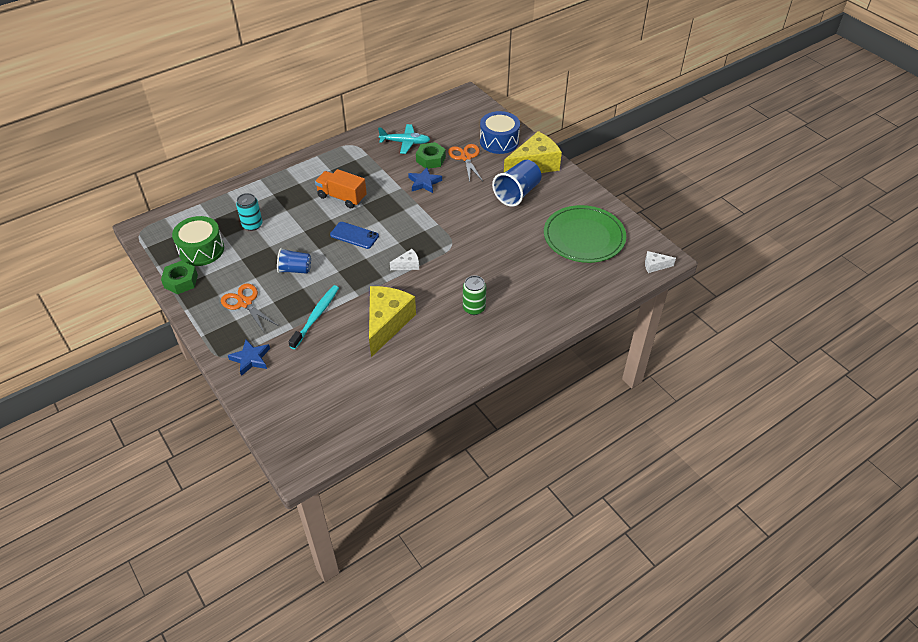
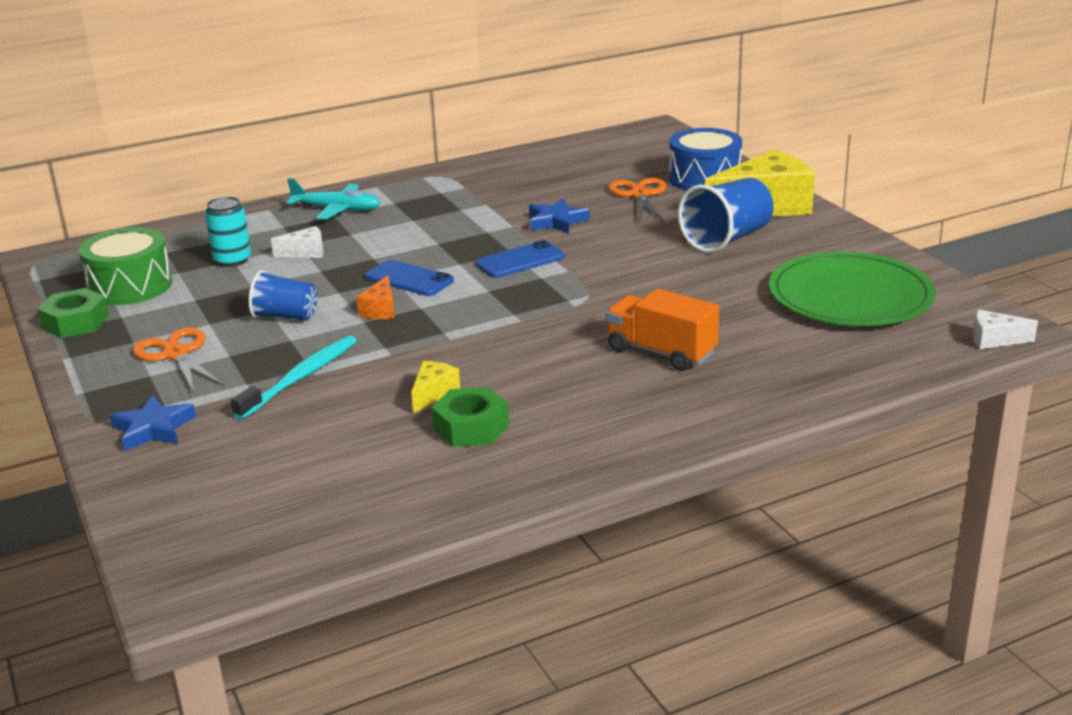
camera: 10 degrees right, 20 degrees down
orange truck [315,169,367,208] -> orange truck moved to [606,288,719,371]
yellow cheese [369,286,416,357] -> yellow cheese [411,361,460,413], size x0.44
turquoise plane [378,124,430,154] -> turquoise plane moved to [286,178,381,220]
white cheese [390,249,419,270] -> white cheese moved to [271,226,323,258]
green nut [416,142,446,169] -> green nut moved to [431,387,509,447]
green can [463,276,486,315] -> none
none -> orange cheese [356,275,395,319]
none -> blue phone [476,240,565,278]

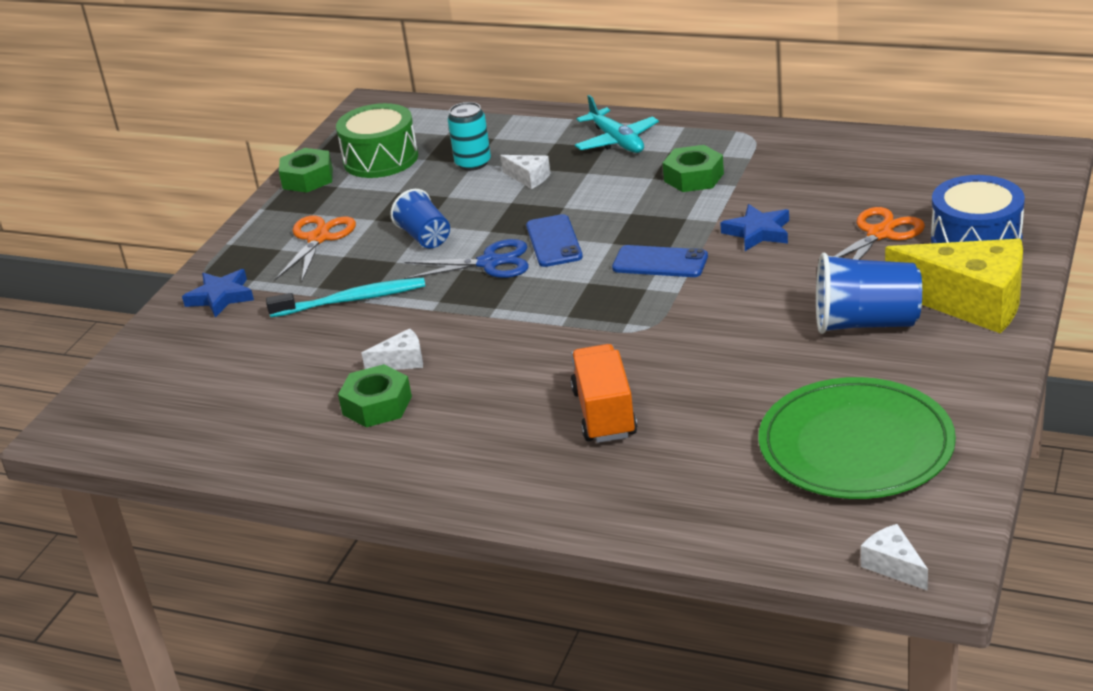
camera: 50 degrees right, 5 degrees up
orange cheese [356,275,395,319] -> blue scissors [404,239,528,279]
yellow cheese [411,361,460,413] -> white cheese [362,328,423,370]
none -> green nut [663,145,724,192]

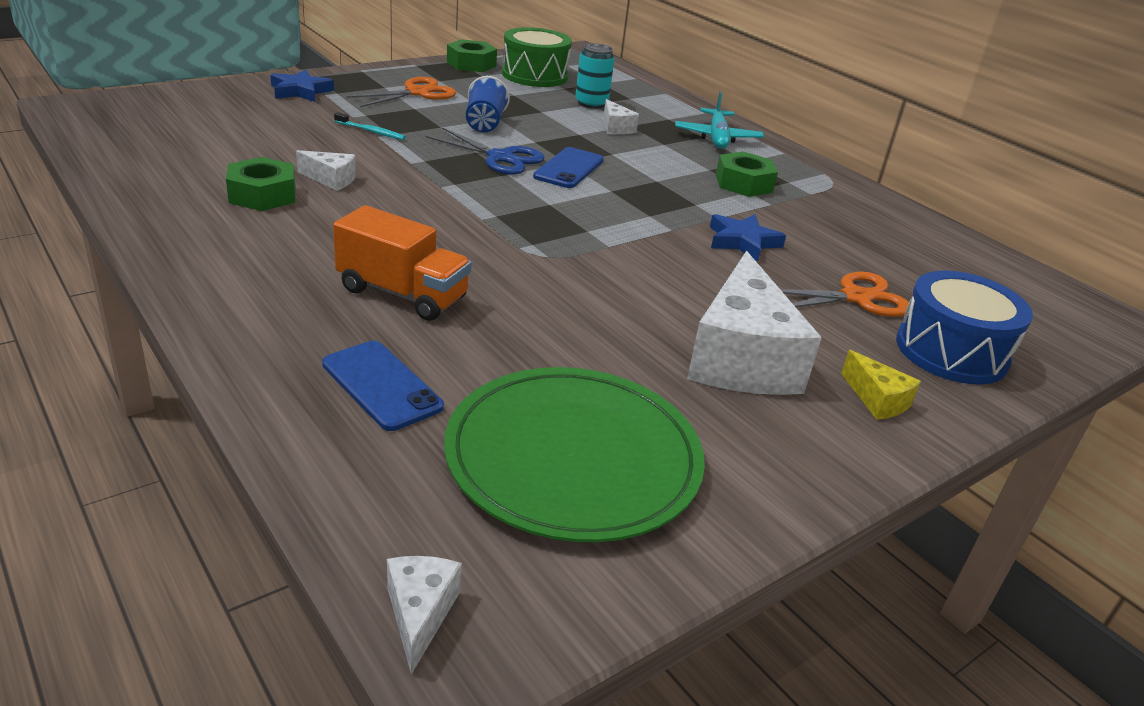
camera: 25 degrees right, 0 degrees up
turquoise toothbrush [266,277,425,317] -> turquoise toothbrush [334,112,406,140], size x0.54
orange truck [571,344,637,443] -> orange truck turned 90 degrees clockwise [333,205,472,321]
blue phone [612,245,708,277] -> blue phone moved to [322,341,444,431]
blue cup [816,253,922,334] -> white cheese [687,251,822,395]
yellow cheese [885,239,1023,333] -> yellow cheese [841,350,921,420], size x0.44

